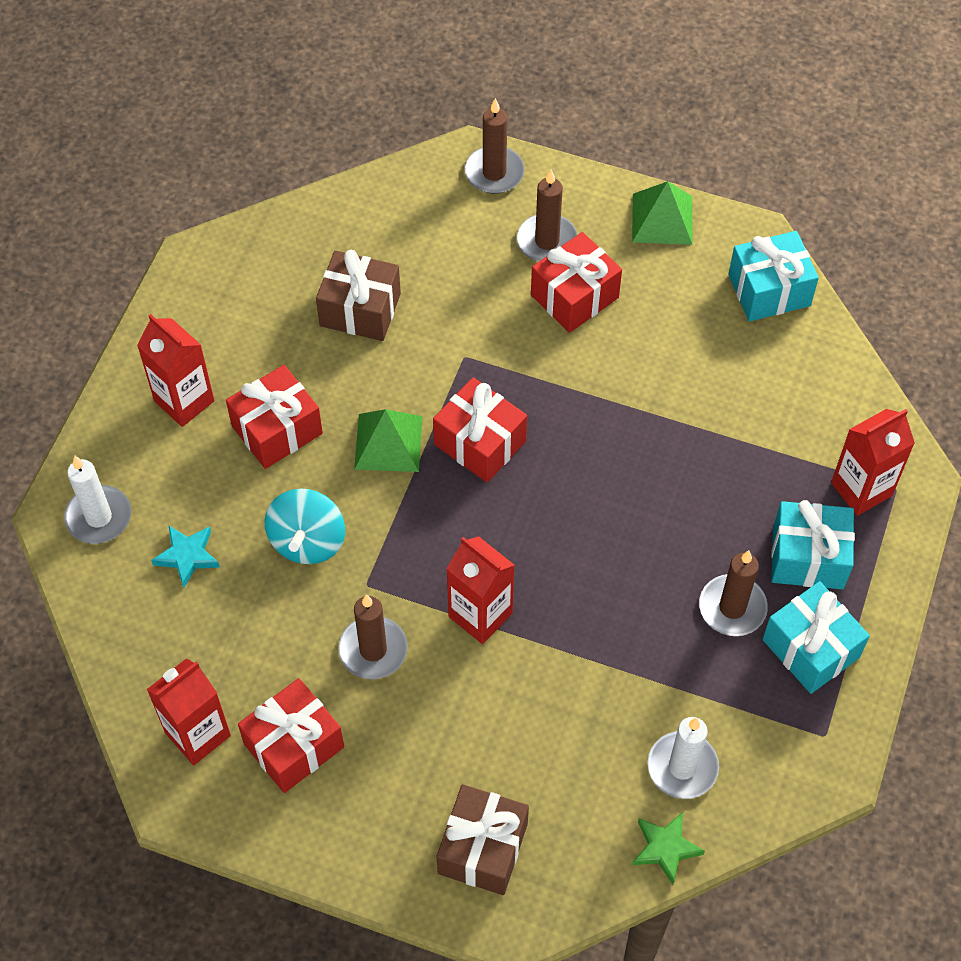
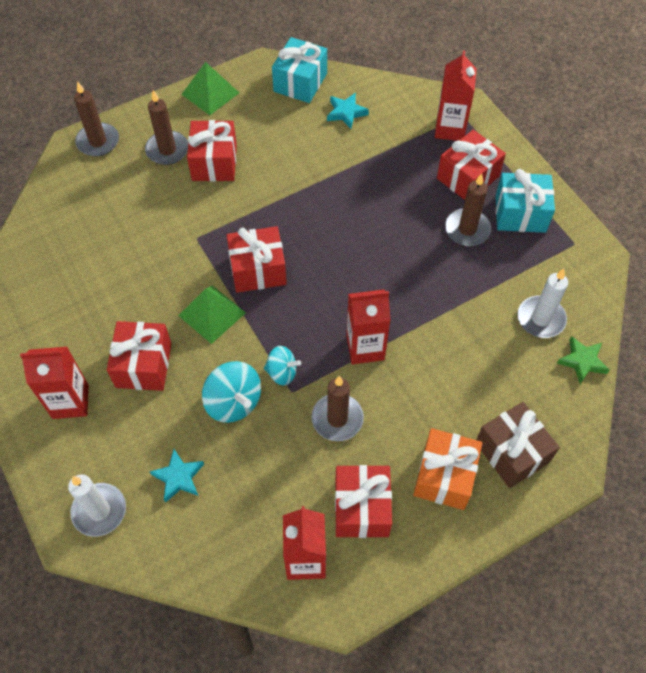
camera: 50 degrees left, 0 degrees up
brown gift [316,250,401,341] -> none
turquoise gift [771,500,855,589] -> red gift [437,130,506,200]
none -> turquoise spinning top [264,346,301,386]
none -> turquoise star [327,93,369,129]
none -> orange gift [413,428,482,510]

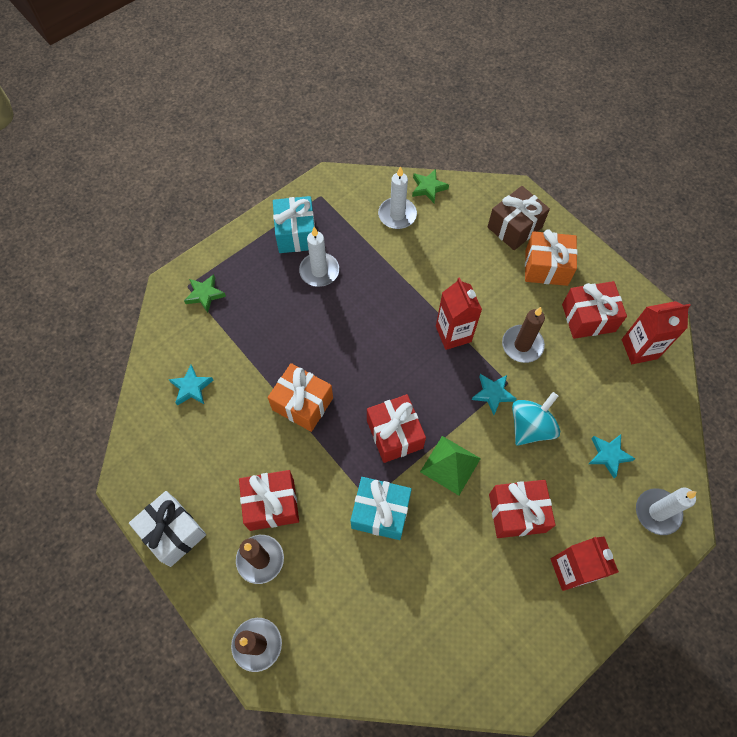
camera: 100 degrees left, 5 degrees up
green pyramid [181,62,239,115] -> white gift [129,491,206,567]
turquoise spinning top [264,346,301,386] -> turquoise star [472,374,516,415]
turquoise gift [272,37,327,103] -> turquoise gift moved to [350,477,412,540]
red carton [435,50,477,141] -> green star [184,274,226,313]
red gift [437,130,506,200] -> none
brown candle [445,173,491,246] -> white candle [299,227,339,287]
none -> orange gift [268,363,333,432]

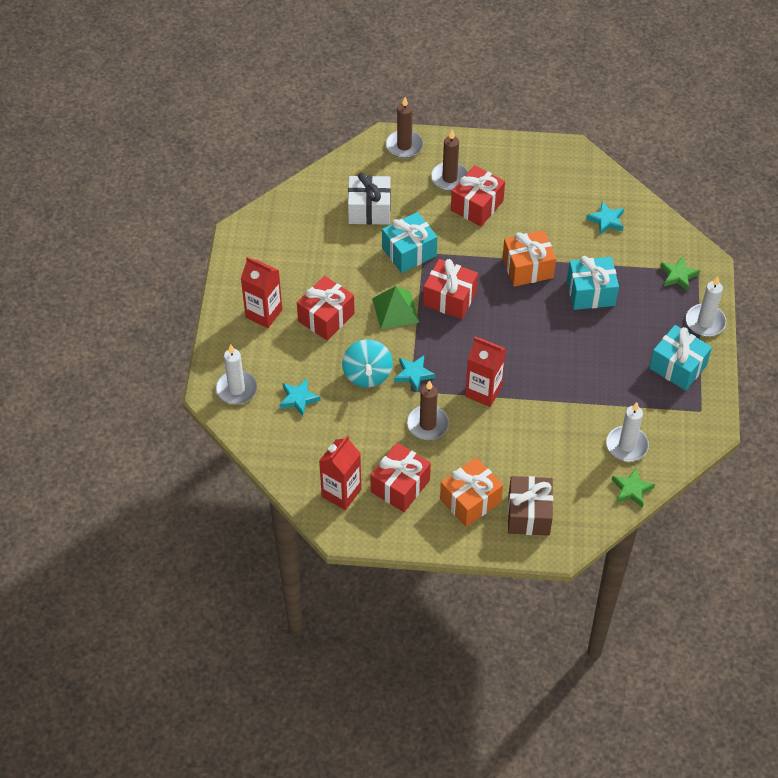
camera: 135 degrees right, 10 degrees down
white gift [129,491,206,567] -> white gift moved to [348,172,391,225]
white candle [299,227,339,287] -> white candle moved to [686,276,726,336]
none -> turquoise gift [567,256,619,310]

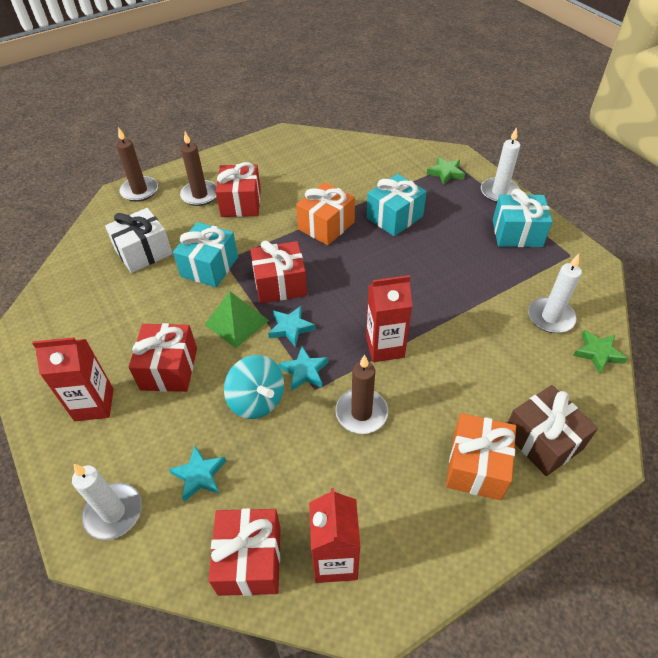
camera: 35 degrees left, 5 degrees down
red gift [370,443,431,512] -> red gift moved to [208,508,281,596]
turquoise star [587,202,624,235] -> turquoise star moved to [268,306,315,347]

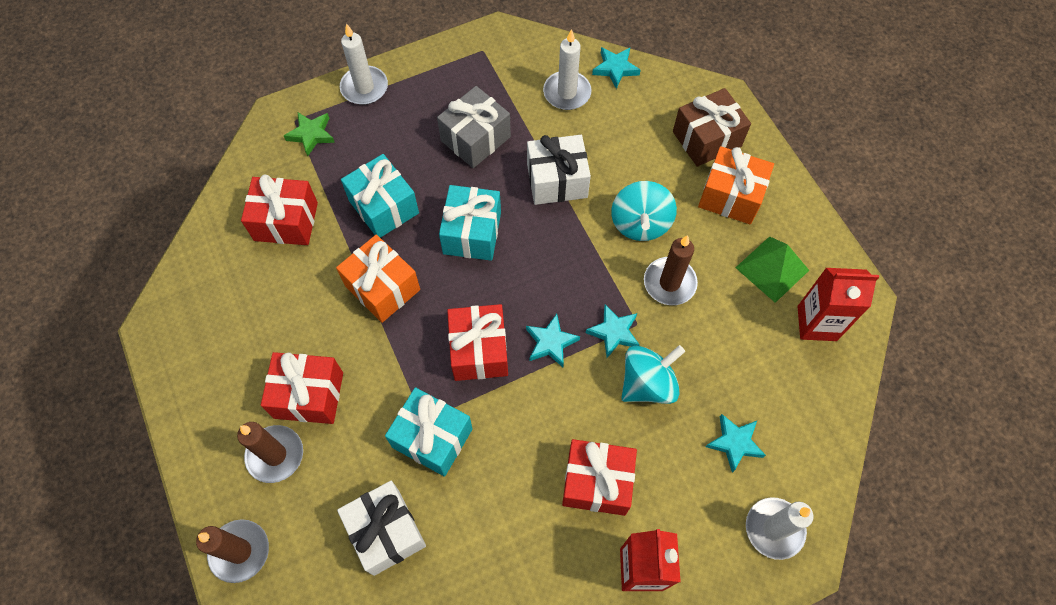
camera: 85 degrees left, 15 degrees up
green pyramid [204,291,269,348] -> green pyramid moved to [735,236,809,303]
red gift [208,508,281,596] -> red gift moved to [241,175,318,245]
red carton [366,275,412,362] -> none
turquoise gift [493,189,552,247] -> turquoise gift moved to [439,185,501,261]
green star [573,330,628,374] -> turquoise star [592,47,641,89]
none -> grey gift [437,86,511,168]
none -> white gift [527,135,591,205]
none -> turquoise spinning top [611,181,677,241]

